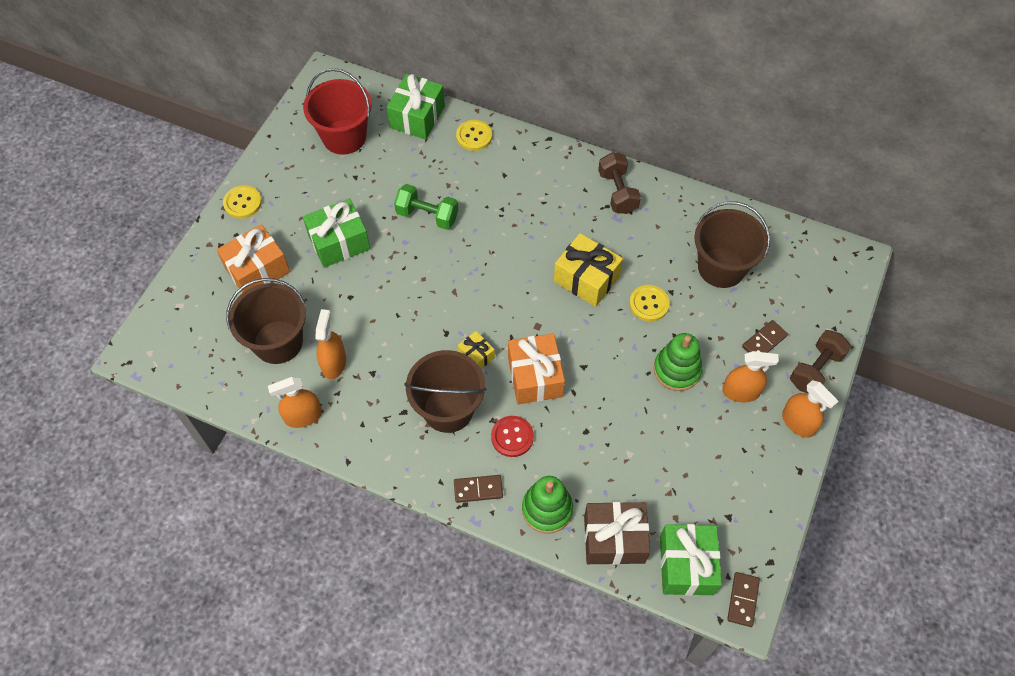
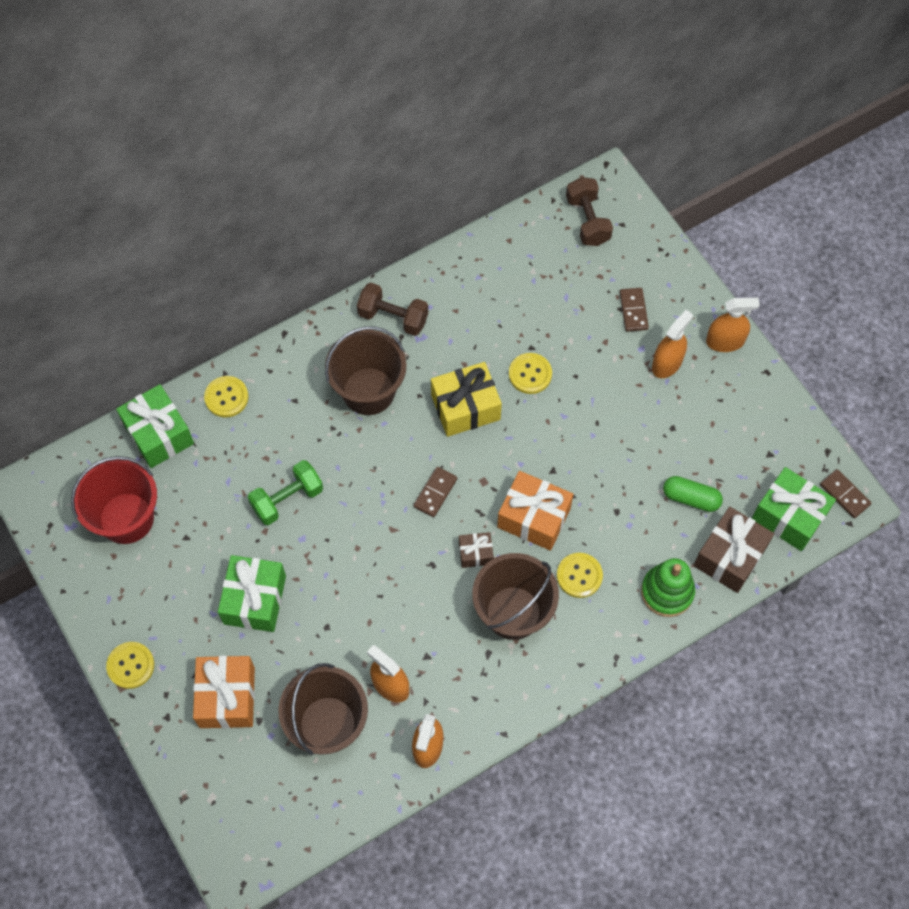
camera: 55 degrees left, 5 degrees up
brown domino [454,475,503,503] -> brown domino moved to [413,467,457,517]
yellow gift [458,331,495,369] -> brown gift [459,532,494,568]
red button [491,416,534,457] -> yellow button [557,553,603,598]
green stacking toy [654,333,702,391] -> none
brown bucket [694,201,770,288] -> brown bucket moved to [325,326,406,415]
brown dumbbell [790,330,851,393] -> brown dumbbell moved to [566,177,613,246]
none -> green capsule [663,476,723,512]

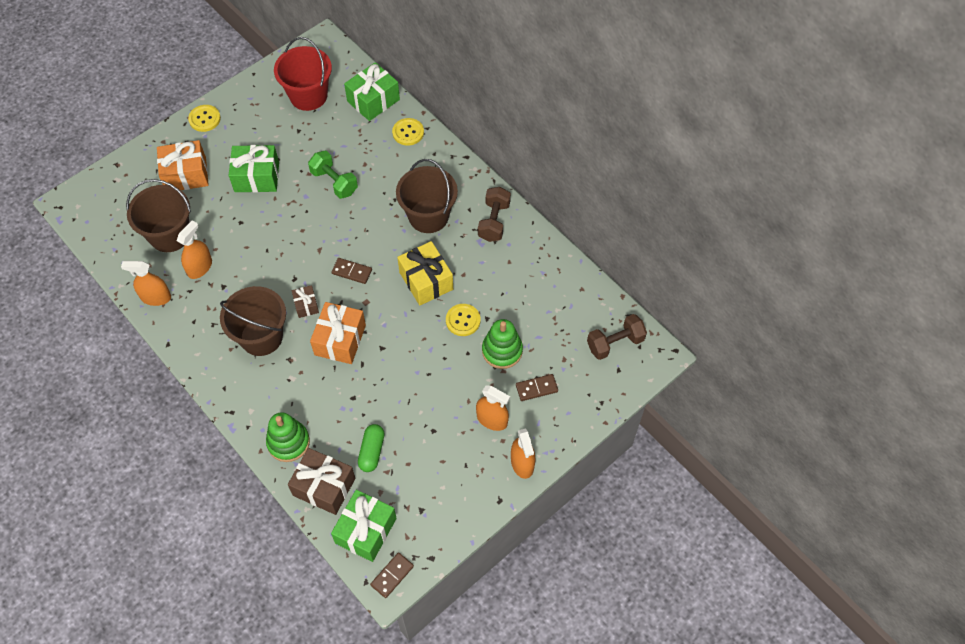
camera: 80 degrees right, 5 degrees down
yellow button [557,553,603,598] -> none
none -> green stacking toy [482,319,523,369]

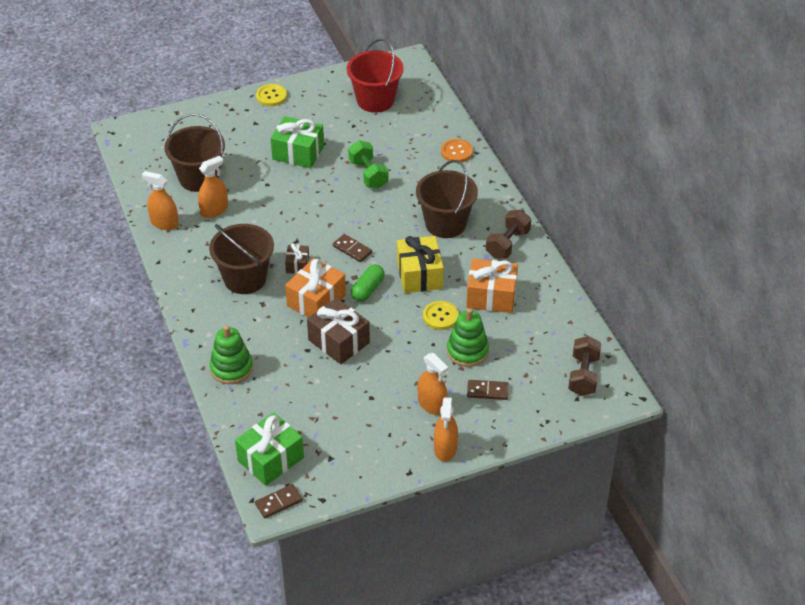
camera: 20 degrees right, 15 degrees down
orange gift [157,140,209,190] -> orange gift moved to [466,259,518,313]
brown gift [288,448,355,515] -> brown gift moved to [307,298,370,364]
green gift [344,62,400,121] -> none
green capsule [358,424,385,472] -> green capsule moved to [351,265,385,301]
yellow button [392,118,424,146] -> orange button [441,139,473,163]
brown dumbbell [587,314,647,360] -> brown dumbbell turned 75 degrees counterclockwise [568,336,601,396]

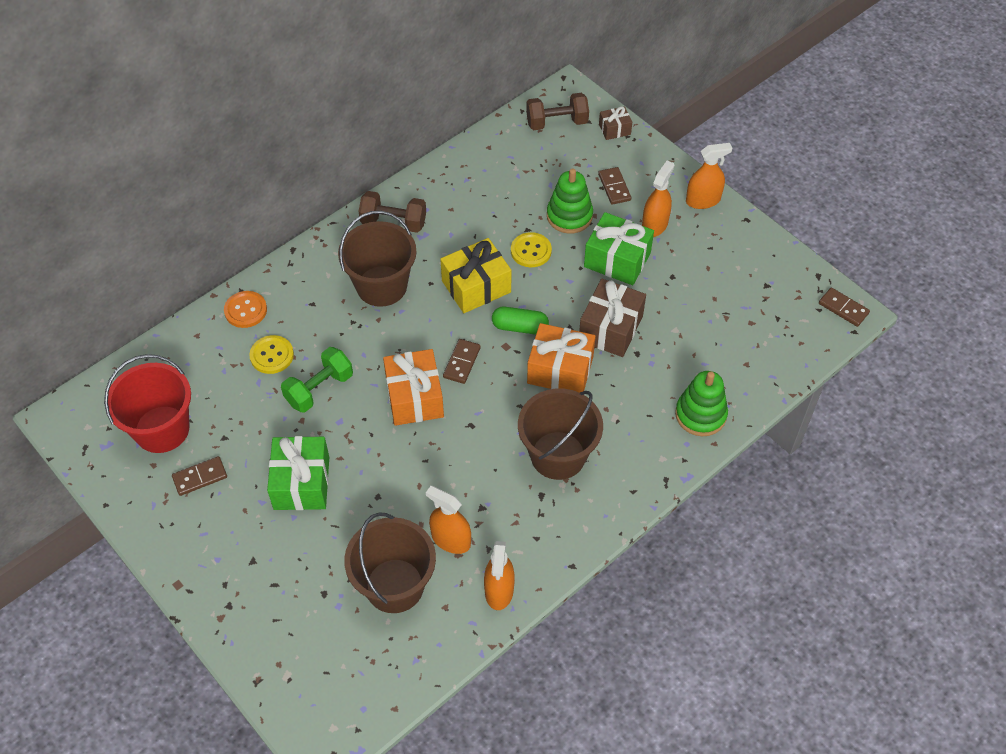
camera: 110 degrees left, 10 degrees up
green gift [235,413,304,486] -> green gift moved to [584,212,654,285]
yellow button [256,84,287,106] -> yellow button moved to [249,335,294,374]
brown gift [285,244,309,274] -> brown gift moved to [599,106,632,140]
orange gift [466,259,518,313] -> orange gift moved to [383,349,444,426]
none -> brown domino [172,456,227,496]

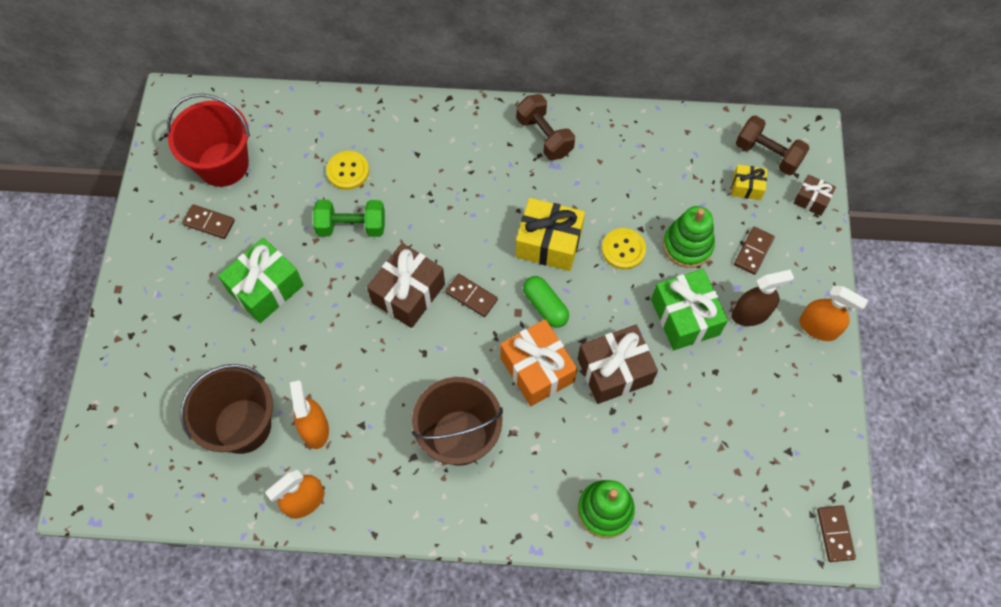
camera: 45 degrees right, 10 degrees up
orange button [224,291,267,328] -> none
brown bucket [338,211,417,307] -> none
orange gift [383,349,444,426] -> brown gift [367,243,445,328]
brown domino [443,339,481,384] -> brown domino turned 60 degrees clockwise [445,274,498,317]
orange spray bottle [642,161,674,237] -> brown spray bottle [732,270,794,326]
none -> yellow gift [732,165,767,200]

